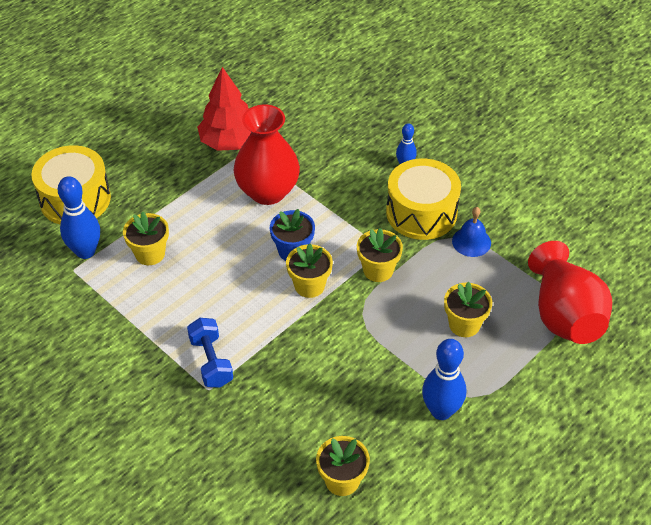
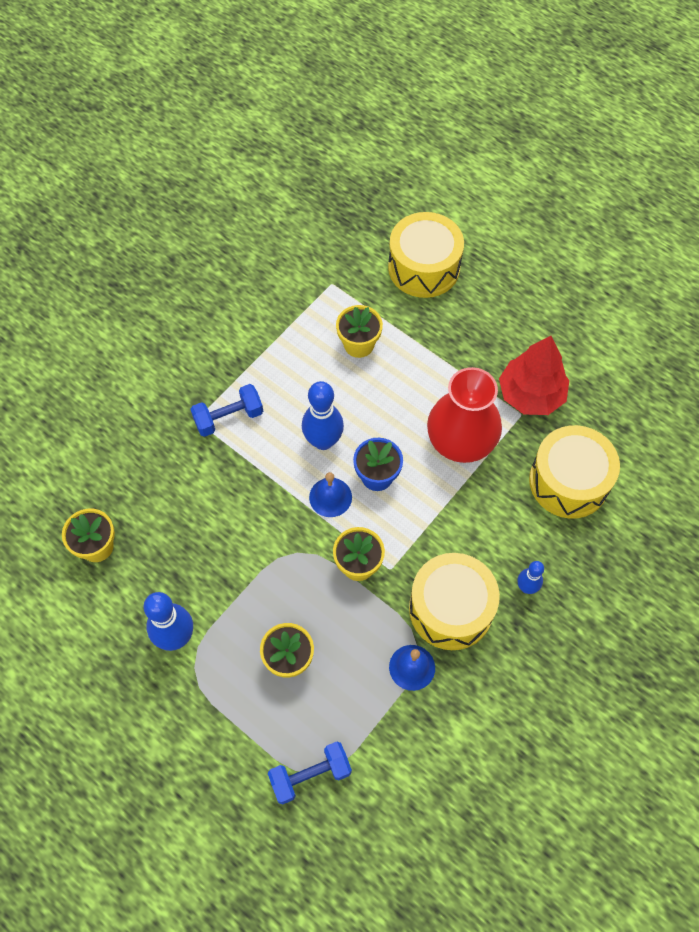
camera: 85 degrees right, 15 degrees up
blue bowling pin [58,176,100,259] -> blue bowling pin moved to [302,381,344,450]
yellow flower pot [286,243,333,298] -> blue bell [309,472,352,517]
red vase [528,241,612,344] -> blue dumbbell [268,741,352,804]
none -> yellow drum [529,425,620,519]

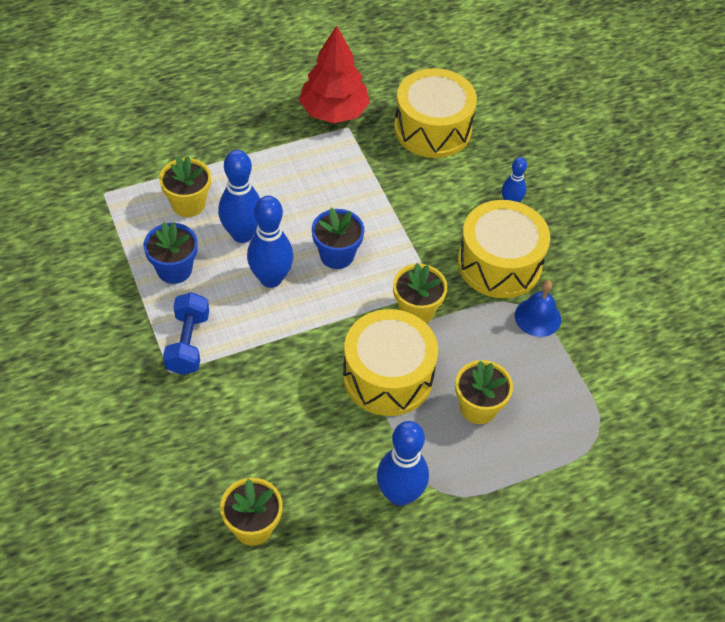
camera: 65 degrees left, 10 degrees down
blue dumbbell [268,741,352,804] -> none
blue bell [309,472,352,517] -> none
yellow drum [388,212,464,298] -> yellow drum moved to [343,309,438,416]
red vase [427,367,502,463] -> none
none -> blue flower pot [144,222,198,284]
none -> blue bowling pin [218,150,260,243]

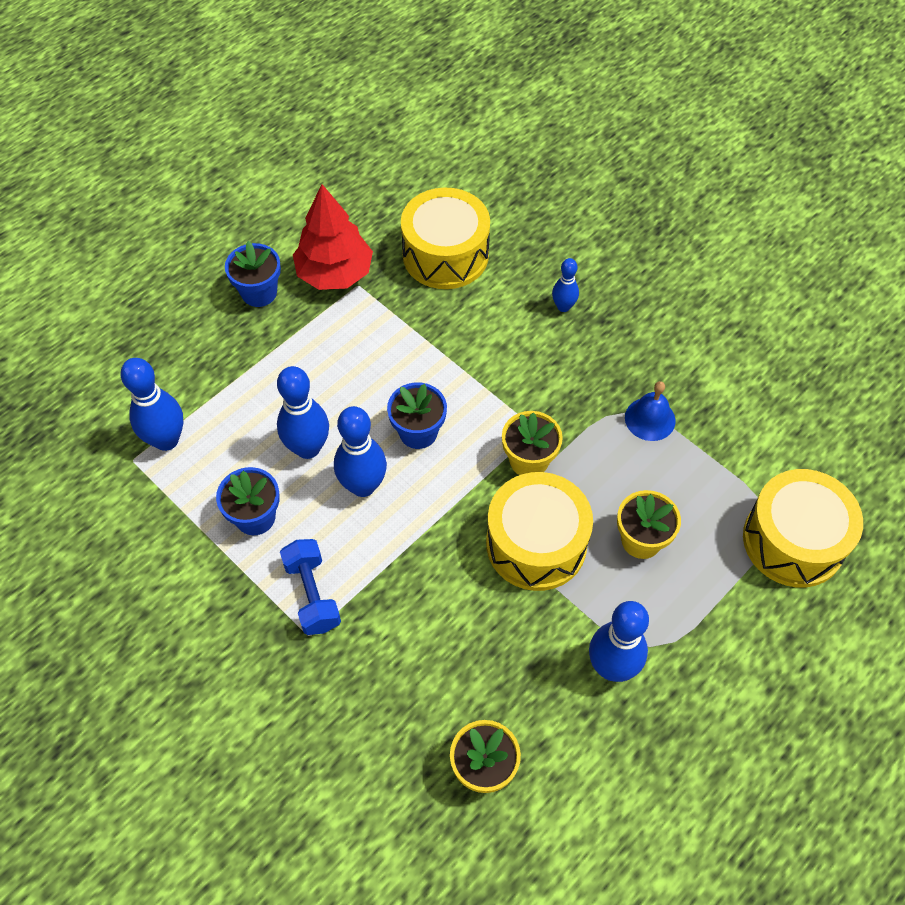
camera: 20 degrees left, 5 degrees up
yellow flower pot [159,157,211,217] -> none
yellow drum [458,200,550,298] -> yellow drum moved to [743,469,863,588]
none -> blue bowling pin [121,358,184,451]
none -> blue flower pot [225,241,281,307]

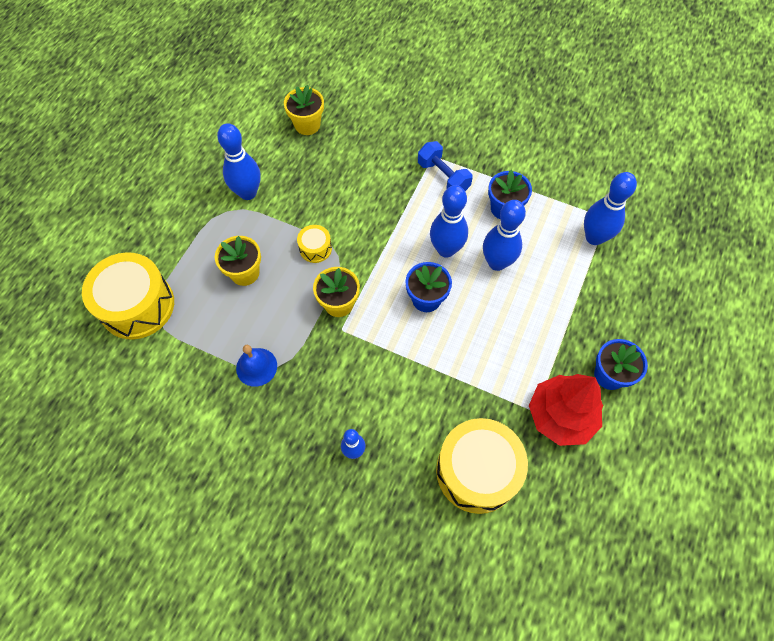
camera: 160 degrees right, 5 degrees up
yellow drum [486,472,593,591] -> yellow drum [297,225,332,263], size x0.46

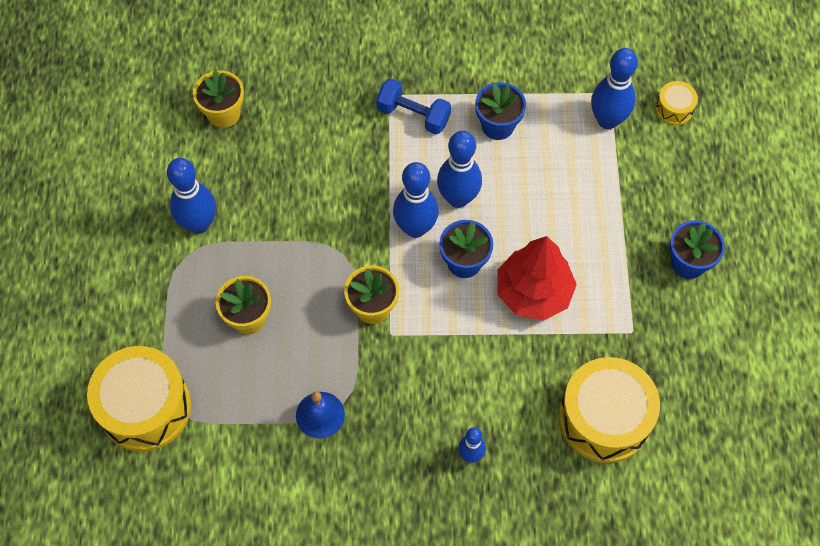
camera: 25 degrees left, 0 degrees up
yellow drum [297,225,332,263] -> yellow drum moved to [655,81,698,125]
blue bowling pin [483,200,526,271] -> blue bowling pin moved to [393,162,439,238]
red tree [529,374,603,446] -> red tree moved to [498,236,577,321]

